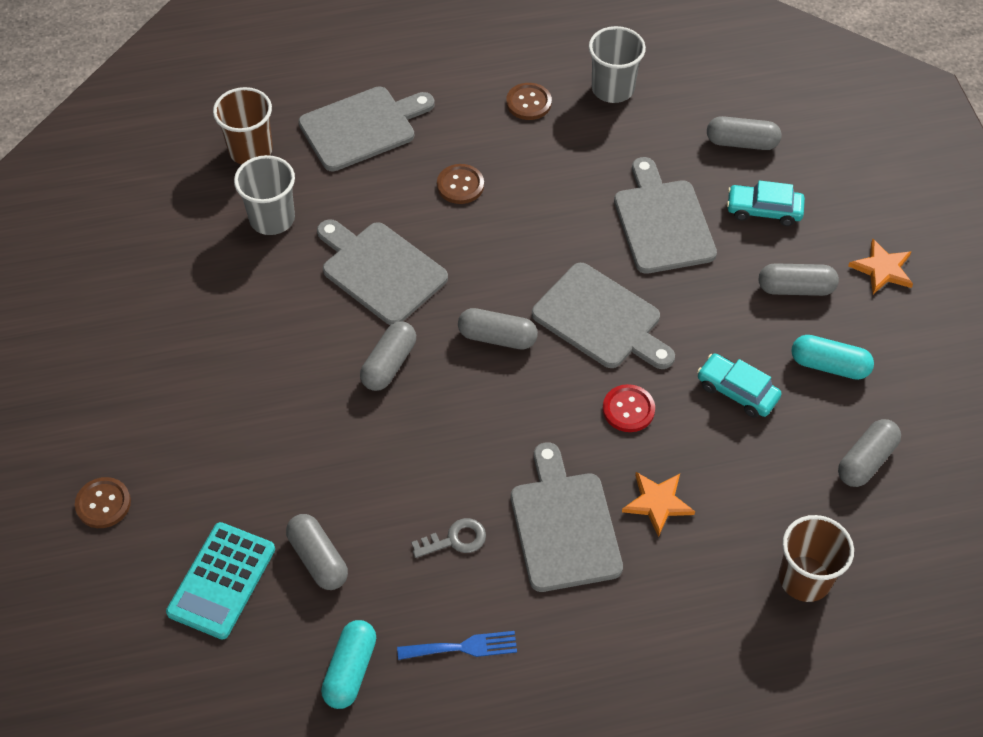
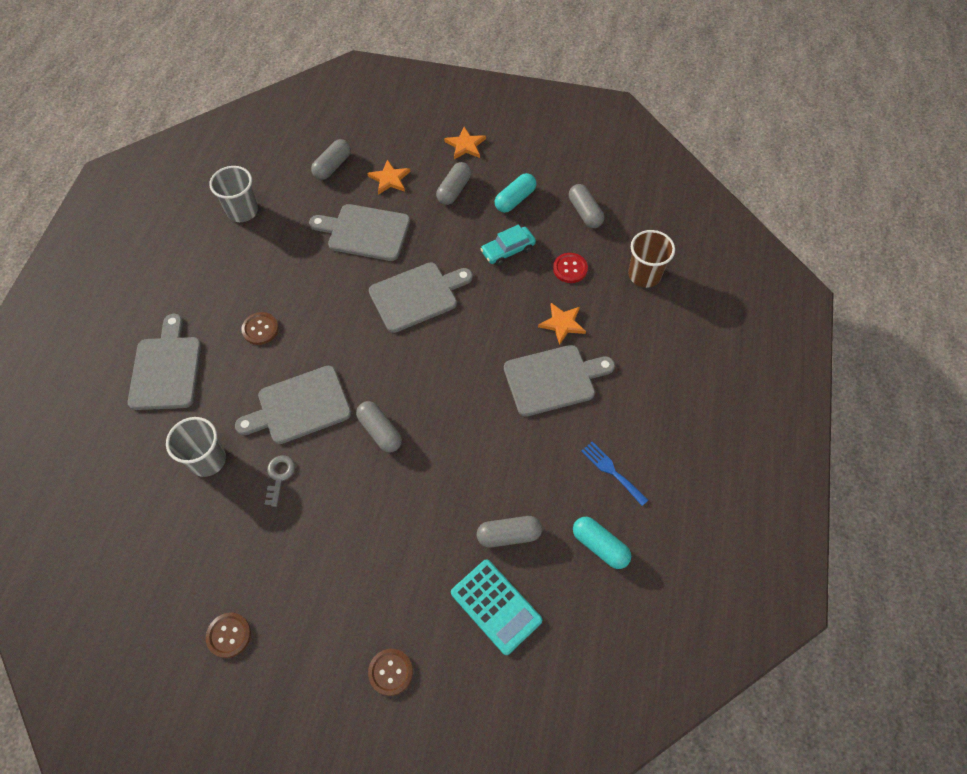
camera: 65 degrees left, 5 degrees up
brown cup [213,87,273,164] -> none
blue fork [397,631,517,660] -> blue fork turned 60 degrees counterclockwise [582,442,648,506]
grey key [411,518,486,558] -> grey key moved to [265,455,295,507]
grey capsule [458,308,538,349] -> none
brown button [506,83,552,120] -> brown button moved to [206,613,251,658]
grey cutting board [511,442,623,592] -> grey cutting board turned 150 degrees clockwise [504,345,615,417]
red button [603,384,655,432] -> red button moved to [553,253,588,283]
turquoise car [727,180,805,226] -> orange star [367,159,410,195]

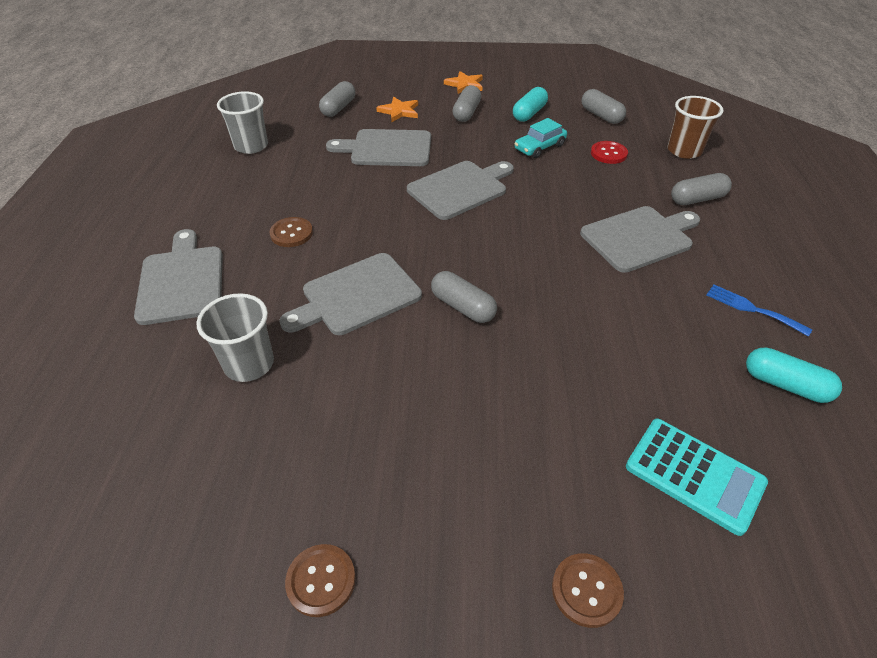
camera: 10 degrees left, 15 degrees down
grey key [265,455,295,507] -> none
grey capsule [477,516,542,547] -> grey capsule moved to [671,173,732,205]
orange star [538,303,586,345] -> none

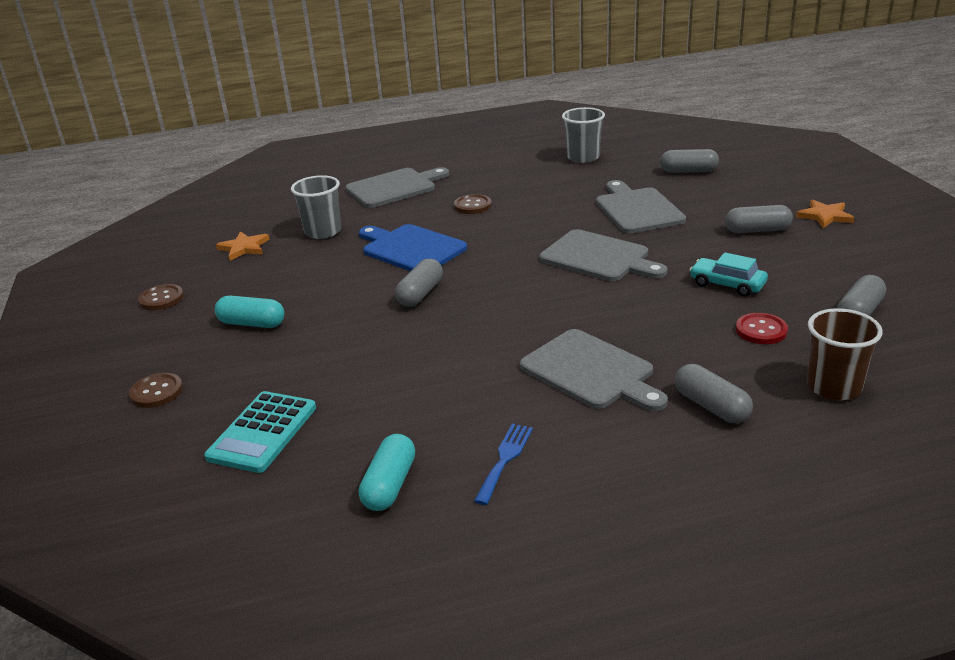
camera: 75 degrees right, 15 degrees down
grey cutting board [279,253,422,335] -> blue cutting board [359,224,467,271]
orange star [376,97,418,122] -> orange star moved to [216,231,270,261]
turquoise capsule [513,87,548,122] -> turquoise capsule moved to [215,296,284,328]

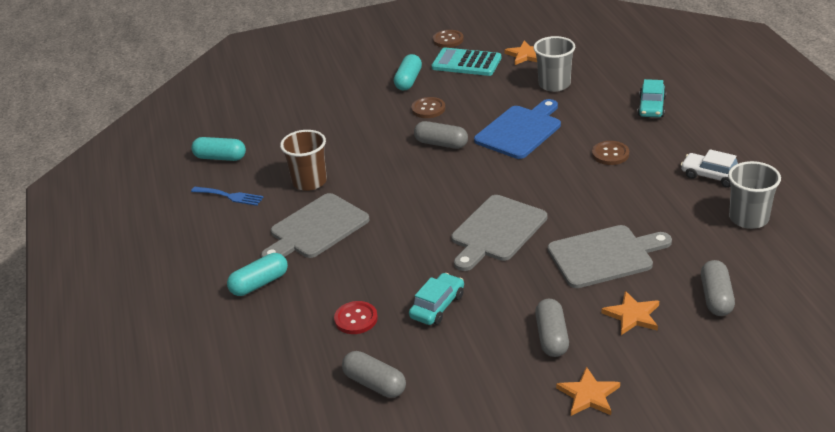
camera: 90 degrees right, 5 degrees up
brown button [129,373,183,408] -> brown button moved to [411,97,445,118]
turquoise calculator [204,391,316,473] -> turquoise calculator moved to [431,48,501,76]
grey cutting board [345,167,449,208] -> turquoise car [637,79,666,117]
grey capsule [675,364,753,423] -> turquoise capsule [227,253,288,296]
brown cup [807,308,883,400] -> brown cup moved to [280,130,327,191]
none -> orange star [601,291,659,335]
none -> white car [680,149,738,188]

